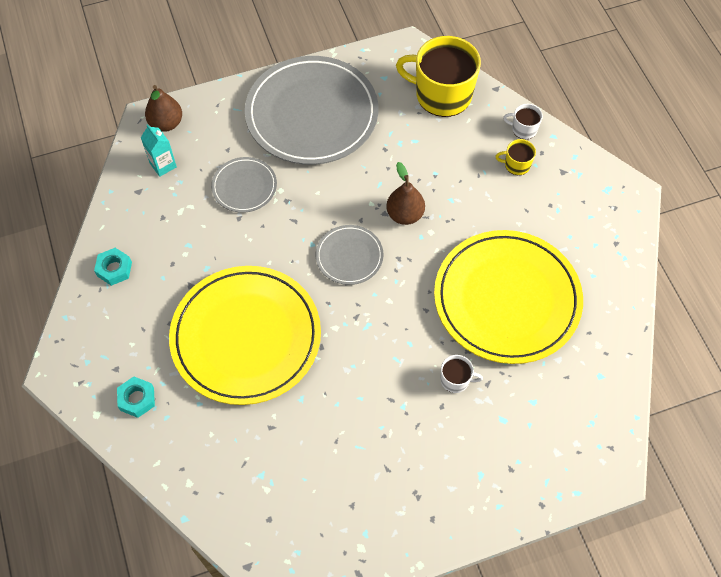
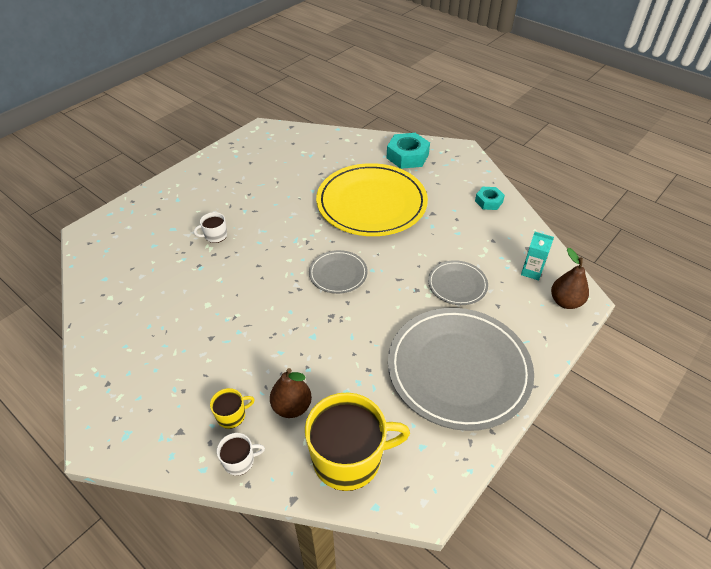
camera: 150 degrees right, 15 degrees down
turquoise nut [117,377,155,418] -> turquoise nut [387,133,430,169], size x1.69
brown pear [386,162,425,225] -> brown pear moved to [270,368,312,418]
yellow plate [434,230,583,364] -> none

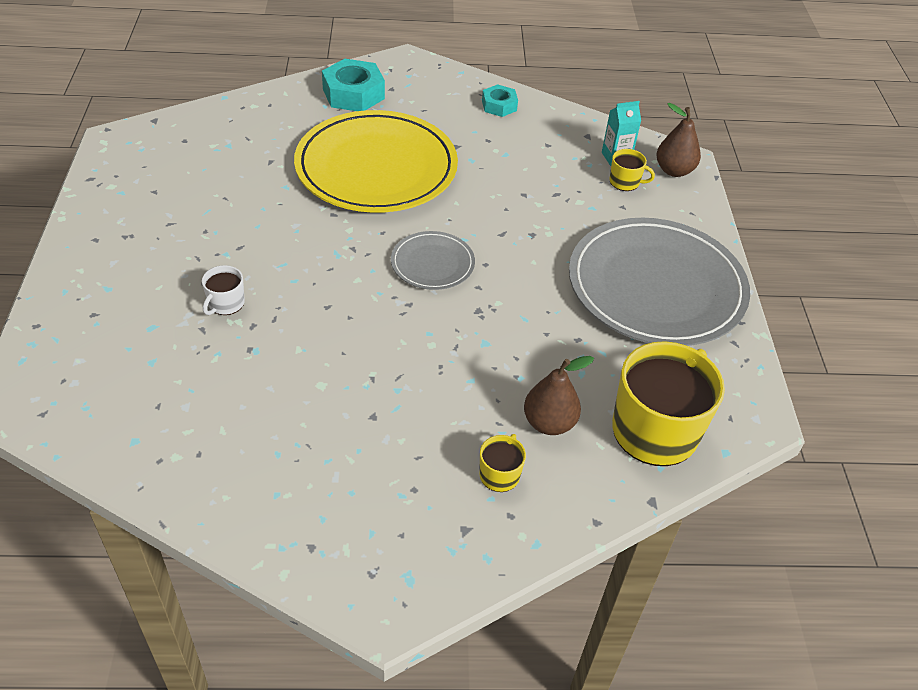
camera: 45 degrees left, 0 degrees up
white mug [217,433,265,476] -> none
grey plate [428,260,488,305] -> none
none -> yellow mug [610,149,655,191]

